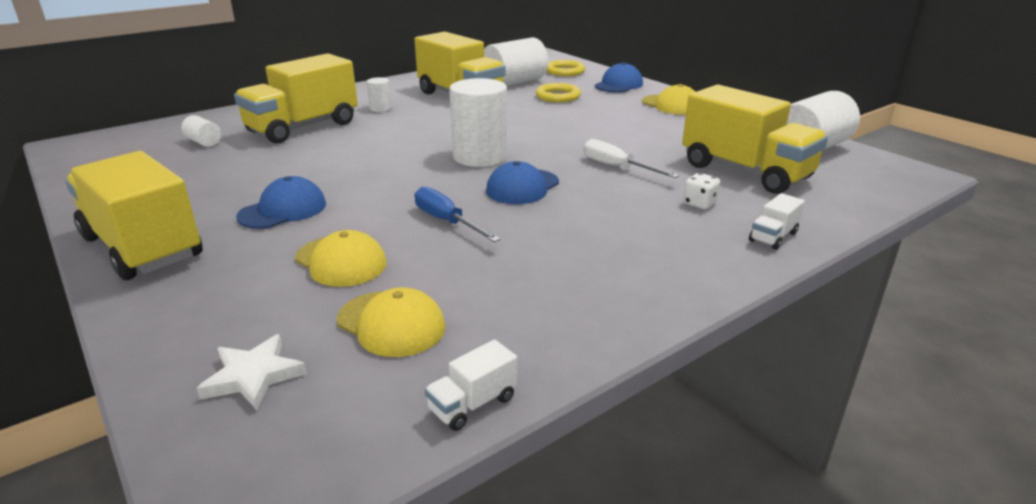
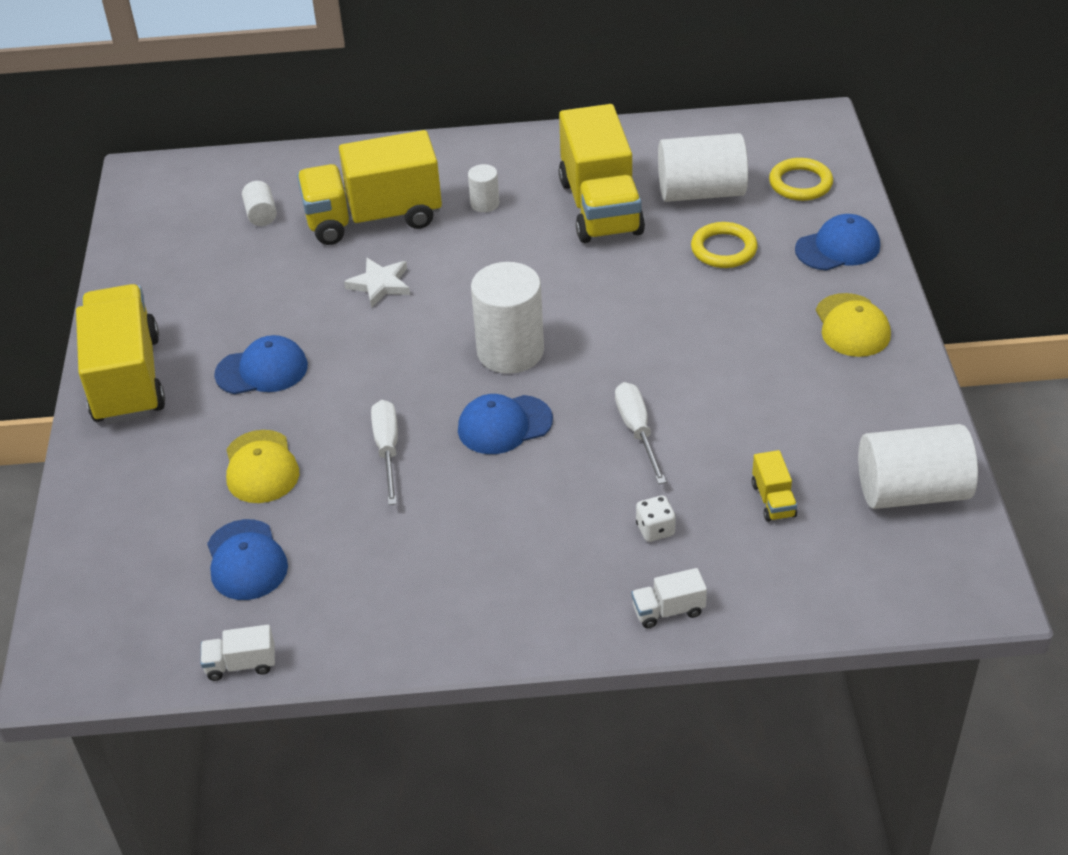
camera: 35 degrees right, 15 degrees up
white star [196,334,307,410] -> white star moved to [344,258,410,308]
yellow cap [337,287,445,357] -> blue cap [207,519,288,600]
blue screwdriver [414,186,500,242] -> white screwdriver [371,400,398,505]
yellow truck [682,85,828,194] -> yellow truck [752,450,797,522], size x0.40

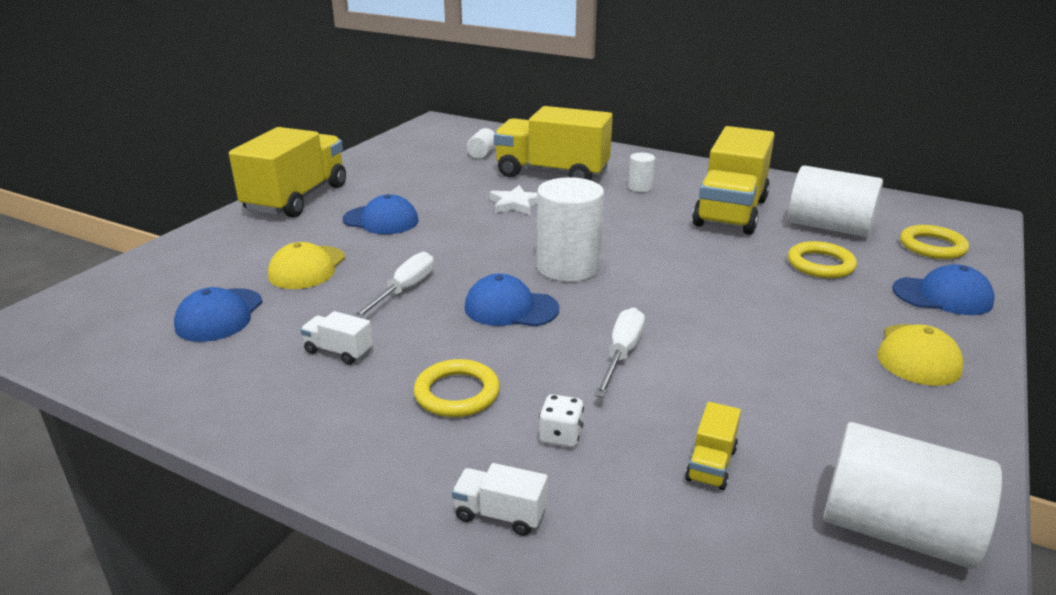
camera: 30 degrees right, 15 degrees down
white truck [201,625,275,681] -> white truck moved to [300,311,373,365]
none -> yellow ring [414,359,500,417]

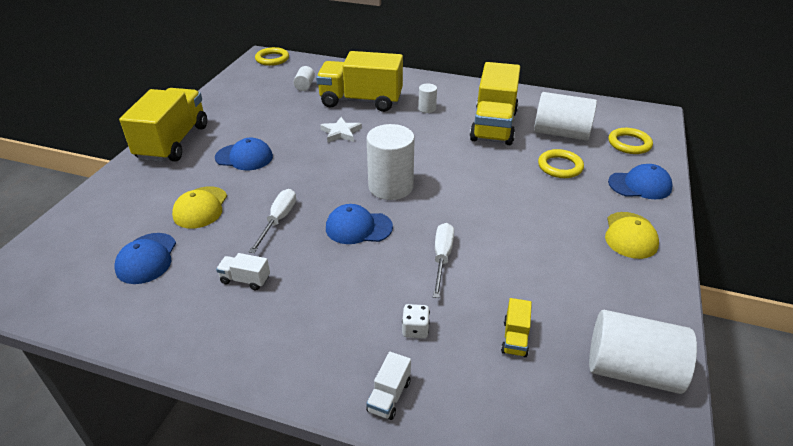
camera: 10 degrees left, 10 degrees up
yellow ring [414,359,500,417] -> yellow ring moved to [255,47,289,66]
white truck [452,463,548,536] -> white truck turned 75 degrees counterclockwise [366,352,411,420]

